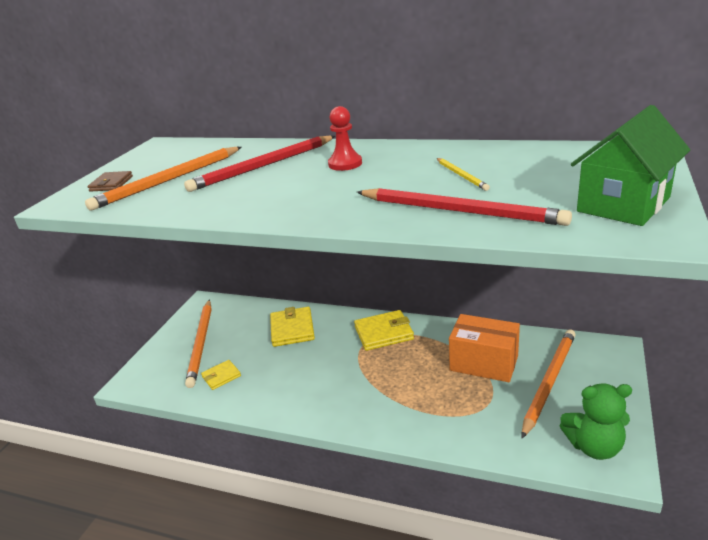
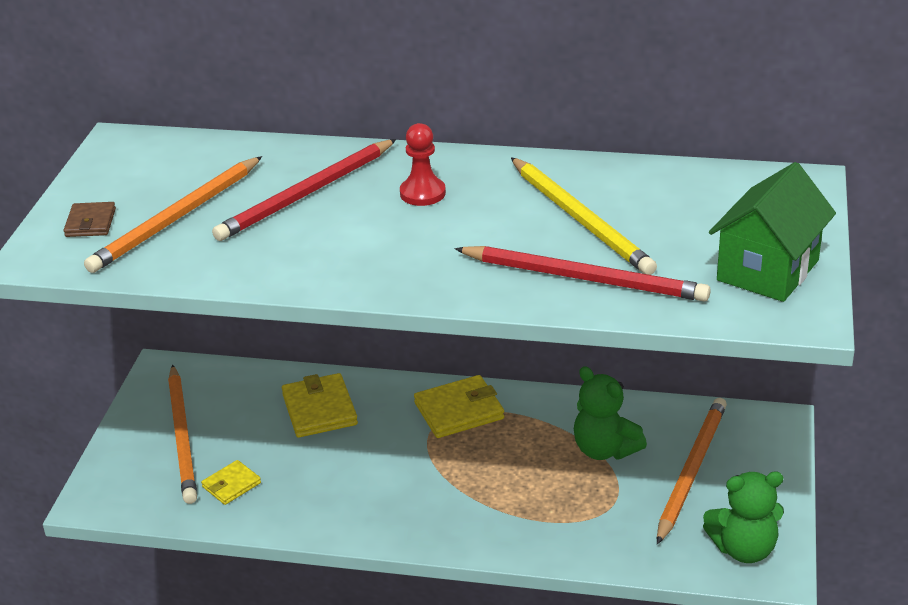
camera: 10 degrees left, 5 degrees up
yellow pencil [437,158,490,191] -> yellow pencil [511,157,657,275], size x2.03
orange box [449,314,520,382] -> green teddy bear [574,366,647,460]

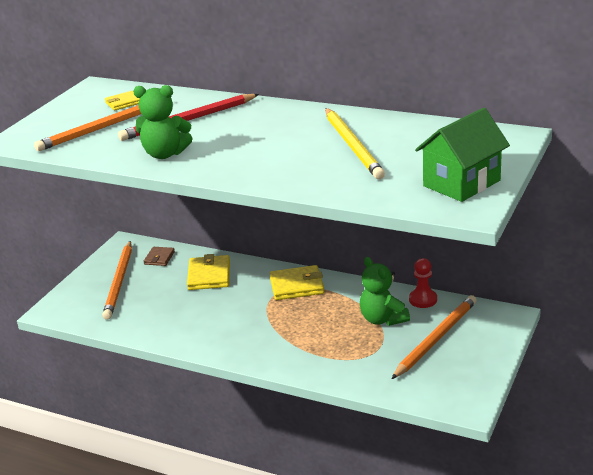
camera: 15 degrees right, 5 degrees down
brown wallet [64,202,116,237] -> brown wallet moved to [144,247,175,266]
yellow wallet [201,460,261,505] -> yellow wallet moved to [105,91,140,111]
red pawn [400,123,446,206] -> red pawn moved to [409,258,437,308]
red pencil [454,246,711,302] -> none
green teddy bear [703,472,784,563] -> green teddy bear moved to [133,85,193,159]

